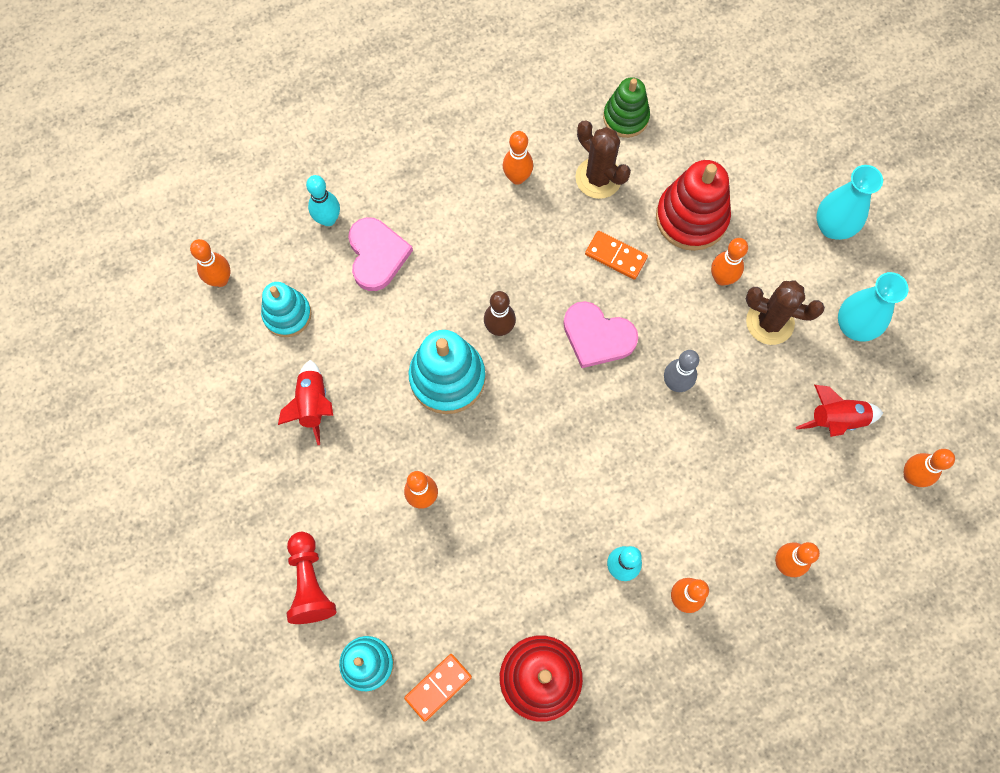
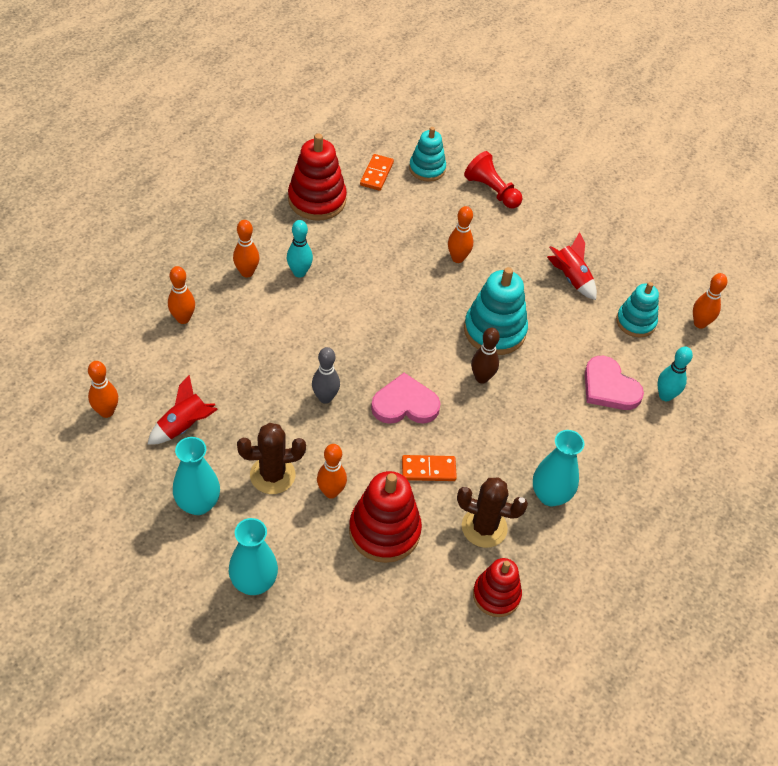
camera: 145 degrees right, 20 degrees down
orange bowling pin [503,131,533,185] -> turquoise vase [533,430,584,506]
green stacking toy [603,77,650,138] -> red stacking toy [473,558,522,617]

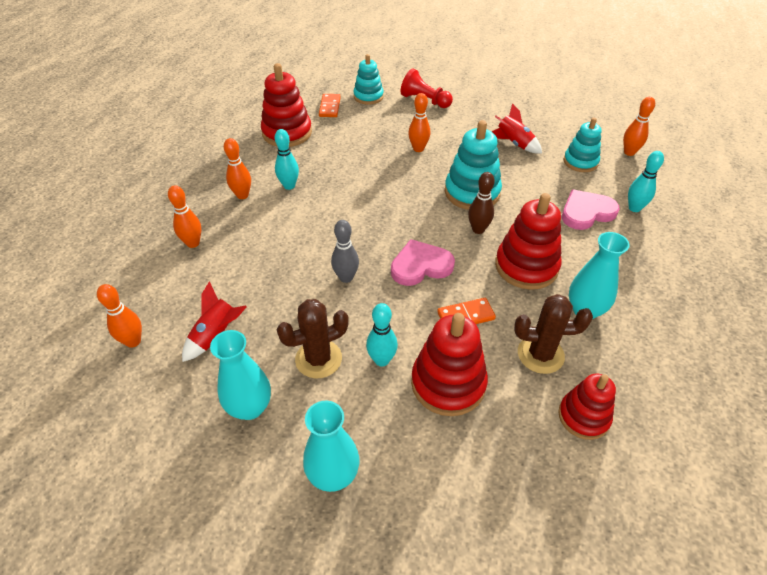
camera: 10 degrees left, 5 degrees down
orange bowling pin [317,444,347,499] -> turquoise bowling pin [366,303,398,367]
pink heart [585,356,644,410] -> pink heart turned 120 degrees clockwise [562,189,620,230]
none -> red stacking toy [495,193,562,290]

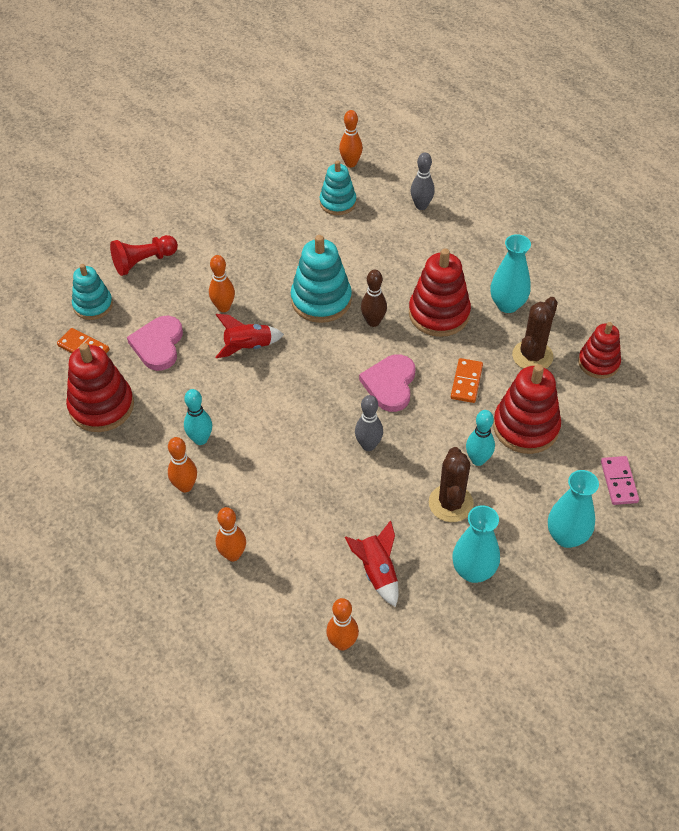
camera: 60 degrees left, 5 degrees up
red rocket [491,103,542,154] -> red rocket moved to [216,314,284,358]
pink heart [562,189,620,230] -> pink heart moved to [127,316,183,371]
turquoise bowling pin [628,151,664,212] -> grey bowling pin [411,153,435,210]
none -> pink domino [601,456,639,505]

